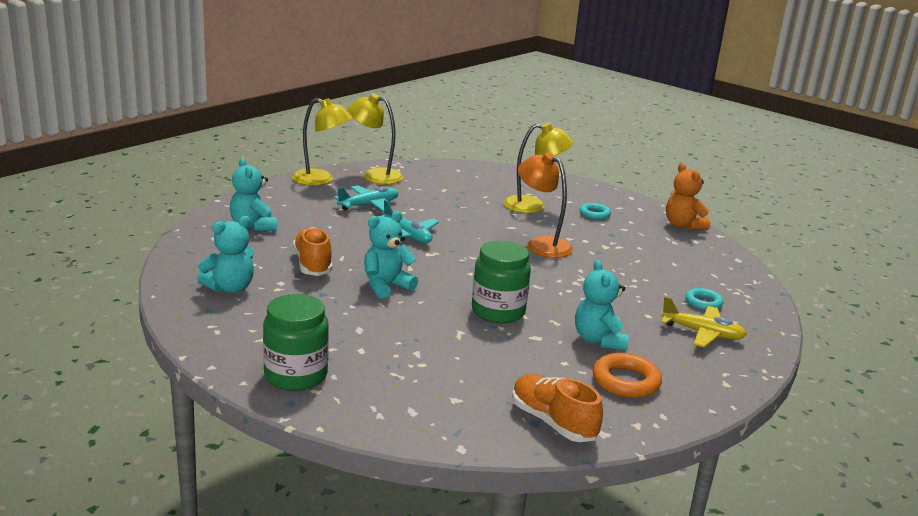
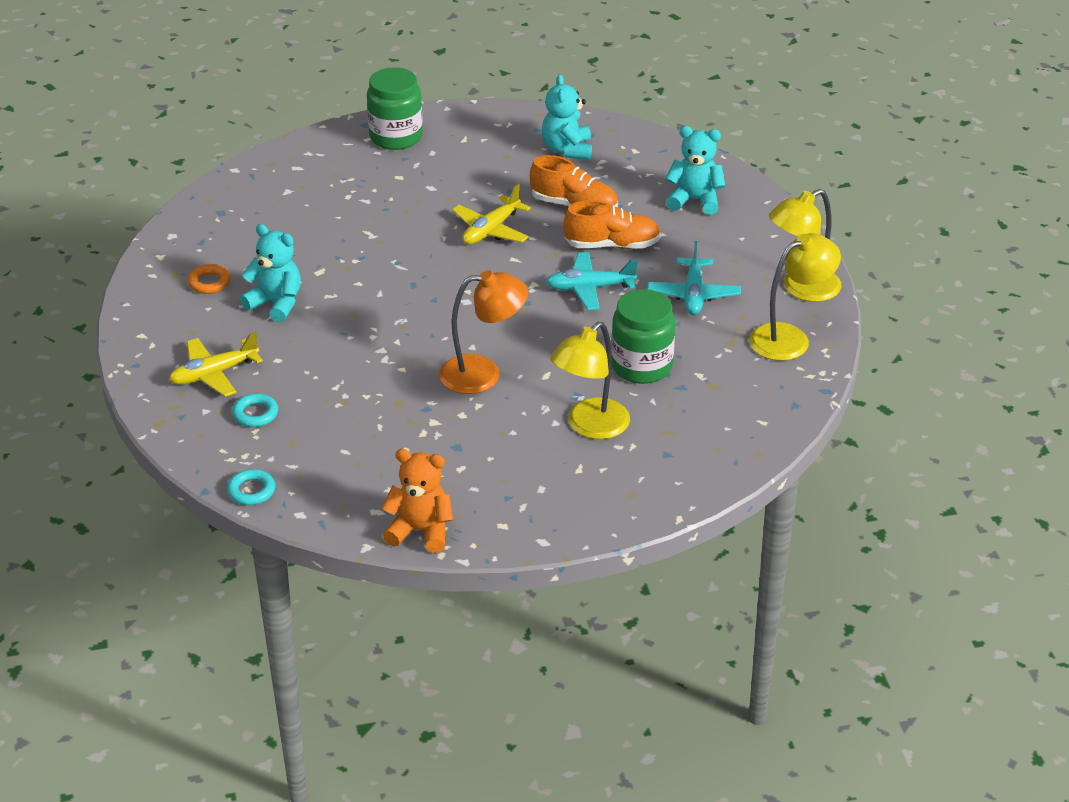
camera: 130 degrees right, 15 degrees up
turquoise teddy bear [364,211,418,299] -> yellow plane [452,184,531,244]
green jar [472,241,531,324] -> green jar moved to [611,289,675,384]
orange shoe [512,374,603,442] -> orange shoe moved to [563,200,661,249]
turquoise ring [580,203,611,220] -> turquoise ring moved to [227,469,275,505]
orange ring [593,353,662,398] -> orange ring [188,264,230,294], size x0.64

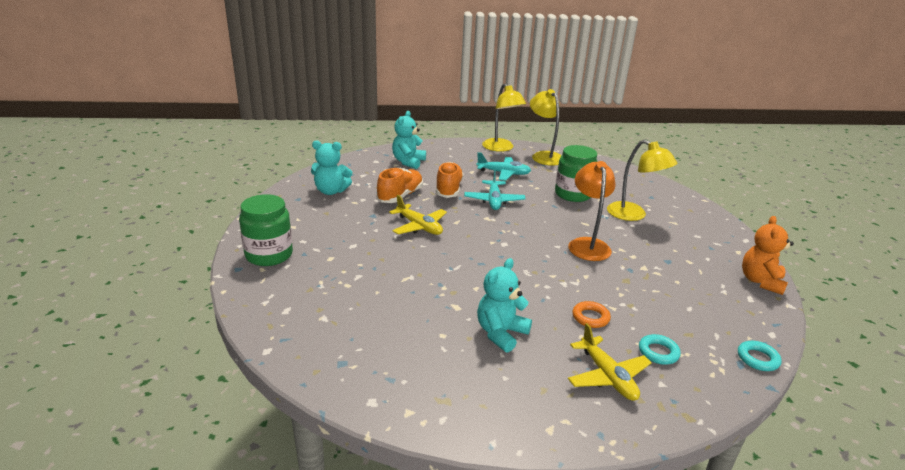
camera: 85 degrees left, 10 degrees down
orange ring [188,264,230,294] -> orange ring moved to [573,301,611,328]

